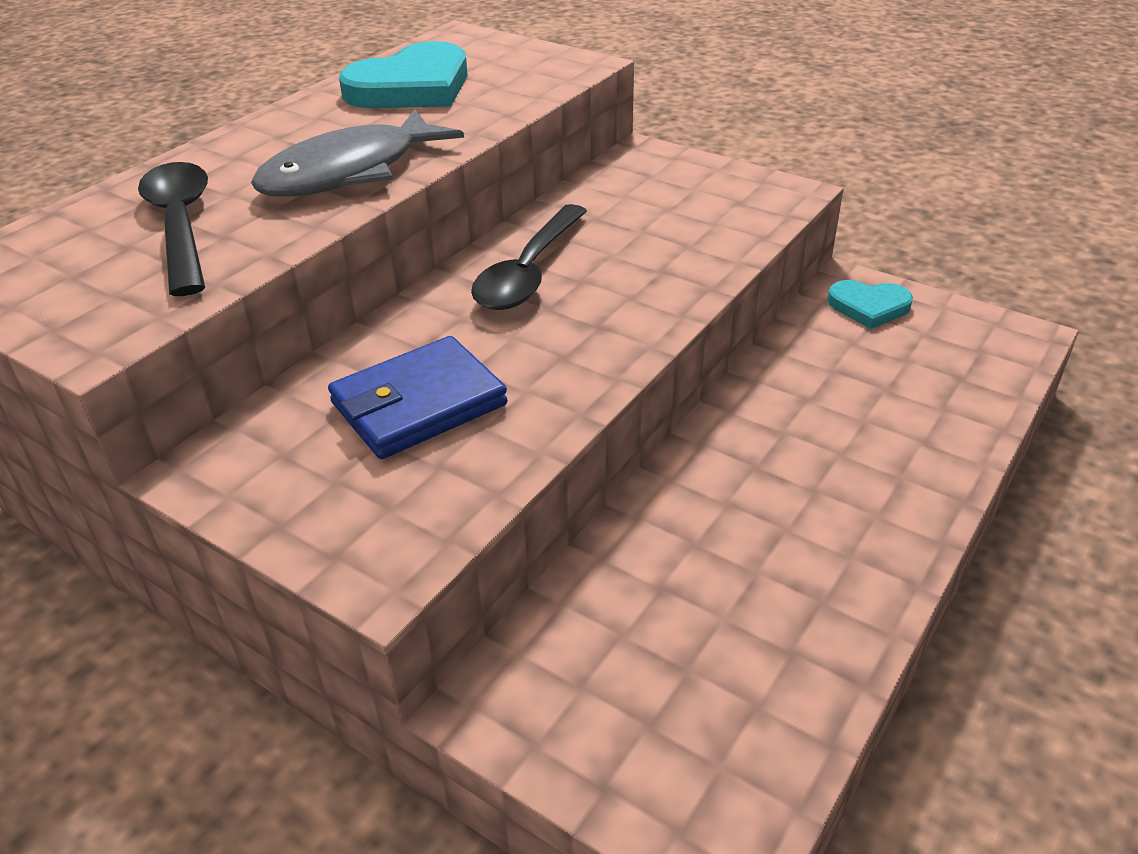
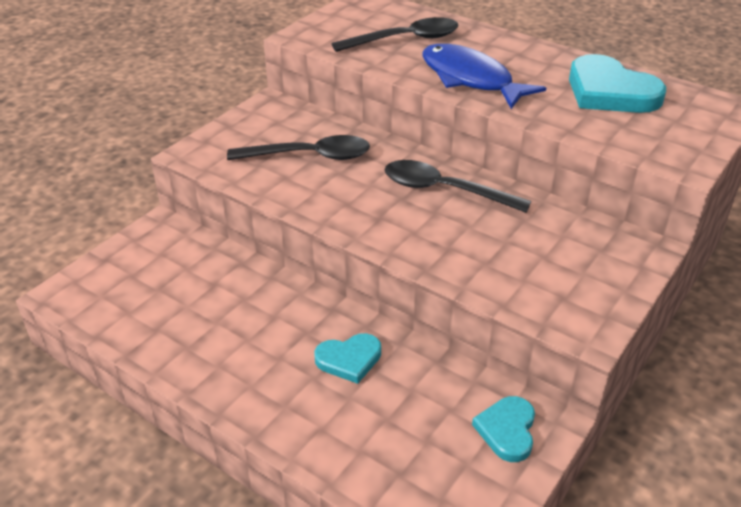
camera: 90 degrees right, 0 degrees up
grey fish [251,109,464,196] -> blue fish [423,44,546,109]
blue wallet [328,336,508,459] -> black spoon [227,135,370,160]
none -> turquoise heart [314,333,381,384]

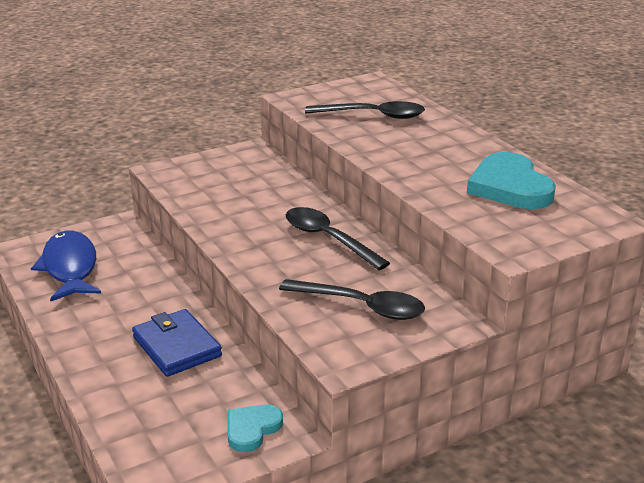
camera: 25 degrees right, 10 degrees down
black spoon [227,135,370,160] -> black spoon moved to [279,279,425,320]
turquoise heart [314,333,381,384] -> blue wallet [132,309,222,377]
blue fish [423,44,546,109] -> blue fish moved to [31,231,101,301]

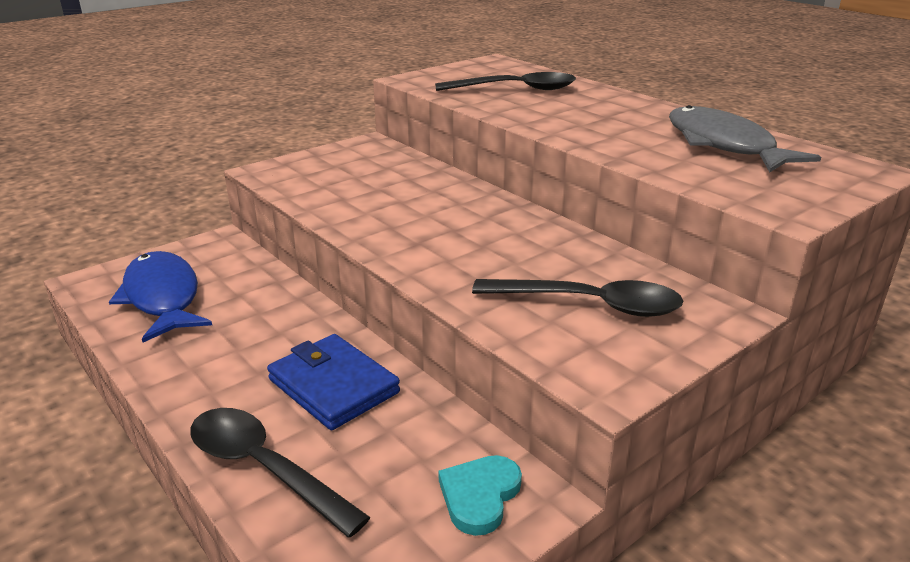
camera: 10 degrees left, 0 degrees up
black spoon [286,207,390,270] -> black spoon moved to [190,408,370,538]
turquoise heart [467,152,556,209] -> grey fish [669,105,821,172]

